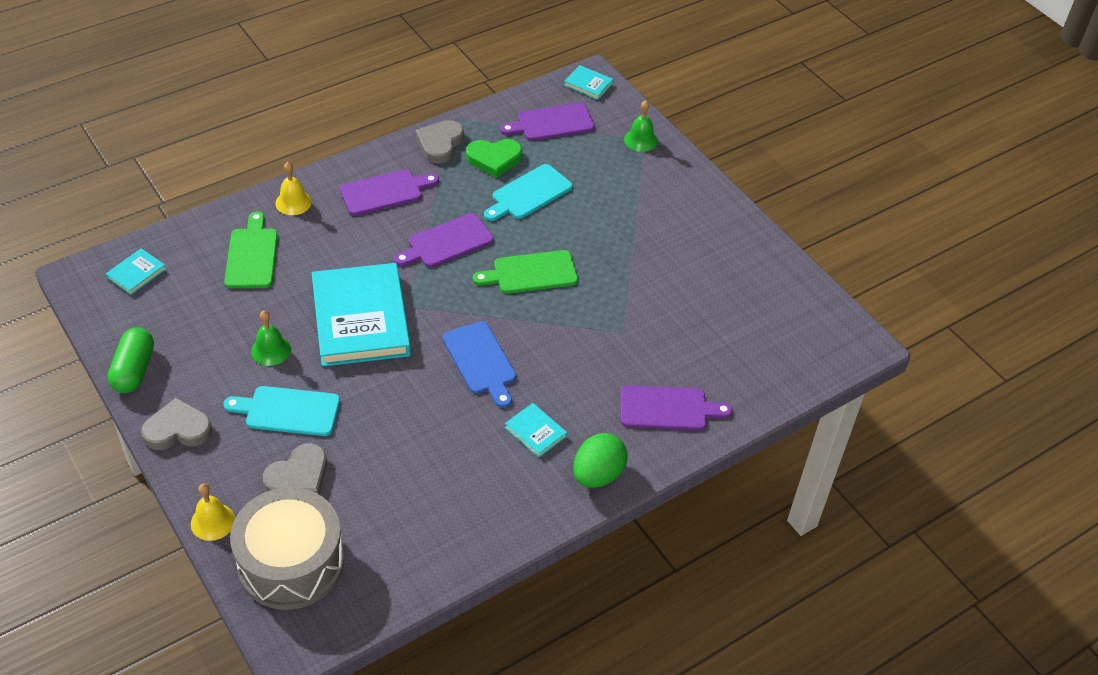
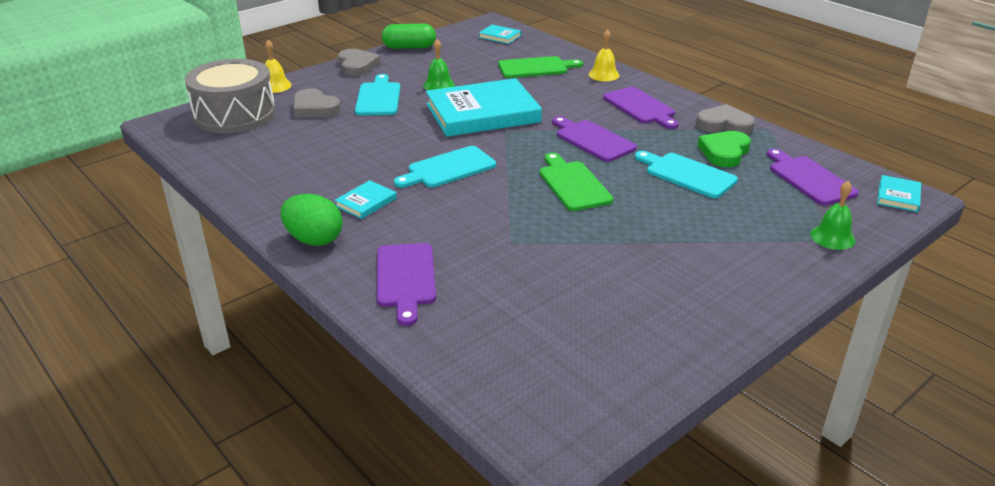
camera: 85 degrees right, 15 degrees down
blue cutting board [443,321,516,408] -> turquoise cutting board [394,146,496,188]
green heart [466,139,522,178] -> green heart turned 45 degrees clockwise [697,131,751,167]

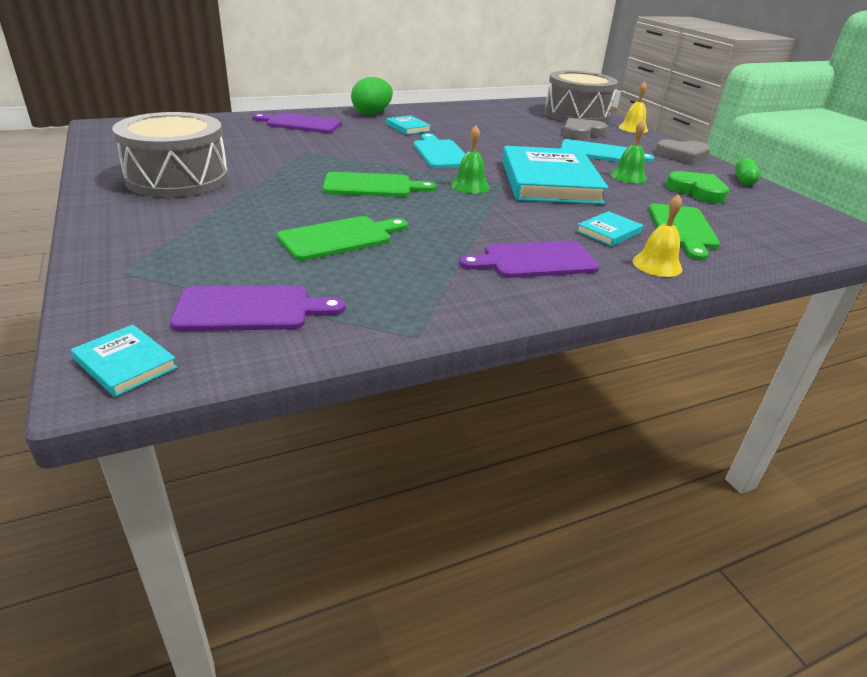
camera: 105 degrees right, 0 degrees up
green capsule [382,24,436,49] -> green capsule [735,158,760,186], size x0.65
turquoise book [479,25,521,44] -> turquoise book moved to [576,211,643,247]
purple cutting board [552,116,637,162] -> none
turquoise cutting board [635,151,738,198] -> green cutting board [277,216,408,261]
grey heart [696,104,755,135] -> none
green heart [697,131,751,167] -> green heart moved to [666,171,729,203]
green bell [810,181,855,250] -> green bell moved to [451,126,489,193]
none -> grey drum [112,112,228,197]

